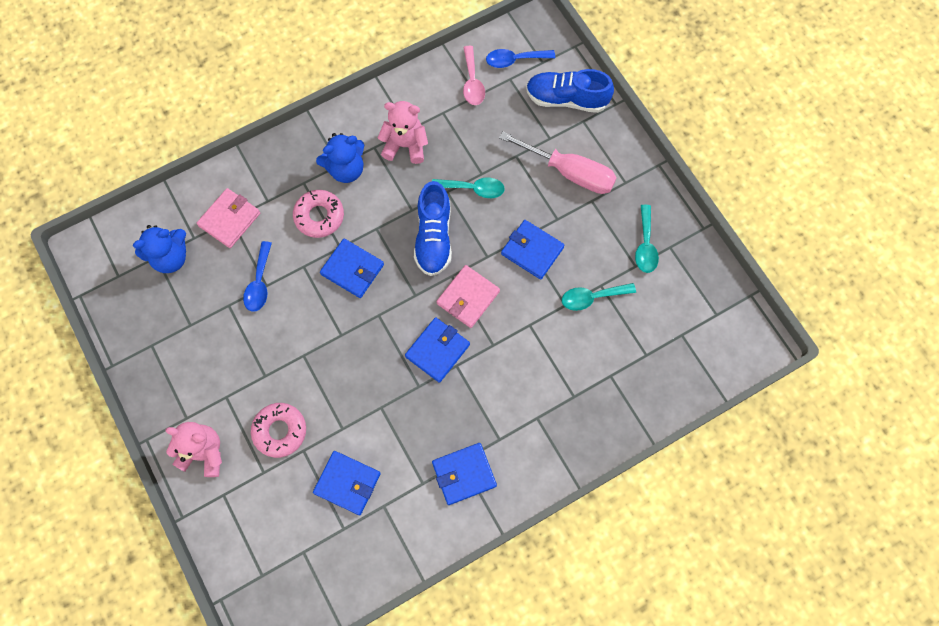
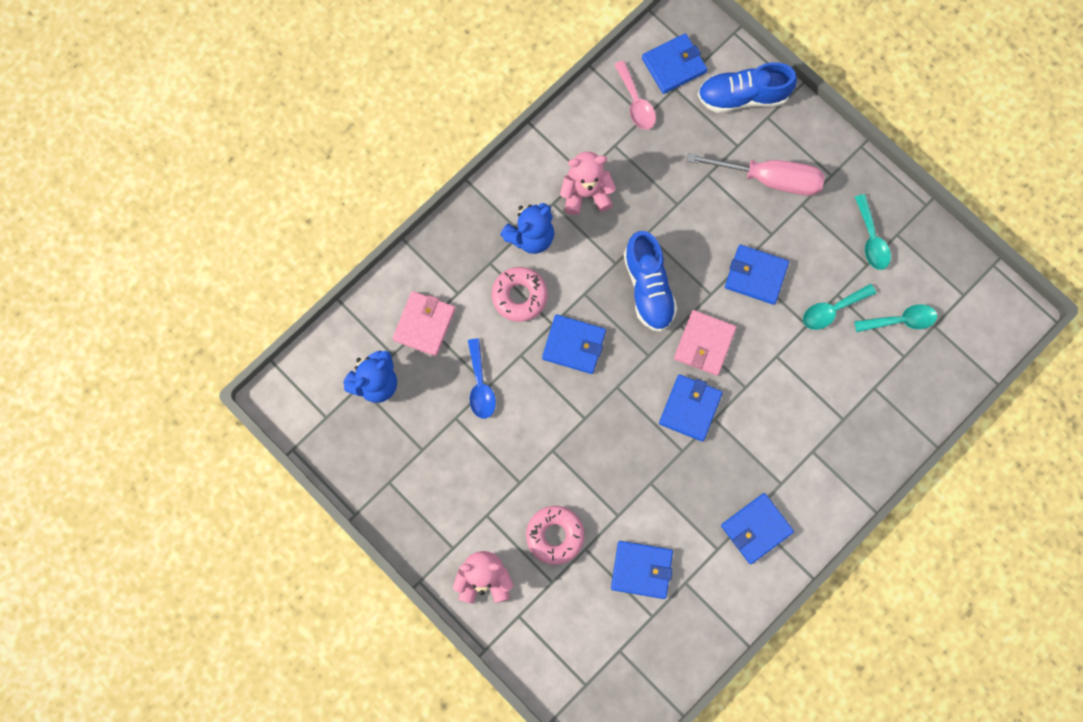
camera: 15 degrees left, 5 degrees up
turquoise spoon [432,178,505,198] -> turquoise spoon moved to [854,304,937,332]
blue spoon [486,49,555,68] -> blue wallet [642,33,707,94]

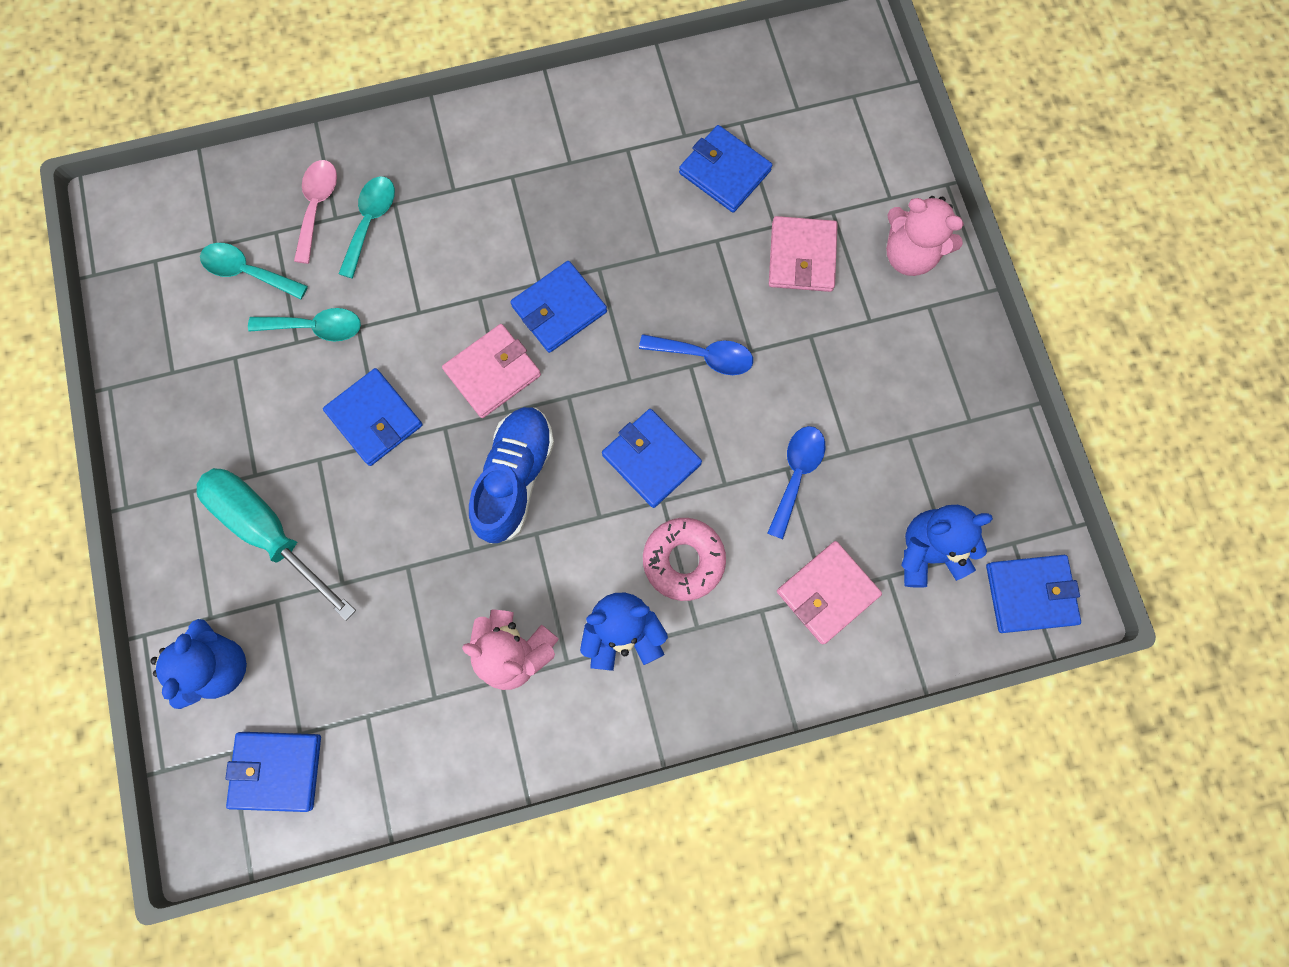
camera: 150 degrees left, 0 degrees up
pink donut [526,506,585,565] -> pink wallet [769,216,838,292]
pink spoon [614,61,656,130] -> pink spoon moved to [294,160,337,264]
pink screwdriver [687,153,825,196] -> turquoise screwdriver [197,468,356,621]
blue shoe [698,62,797,113] -> blue teddy bear [150,619,247,709]
blue wallet [721,493,794,564] -> blue wallet moved to [986,555,1081,633]
turquoise spoon [855,194,891,270] -> turquoise spoon moved to [338,176,395,279]
none -> blue spoon [639,334,753,375]

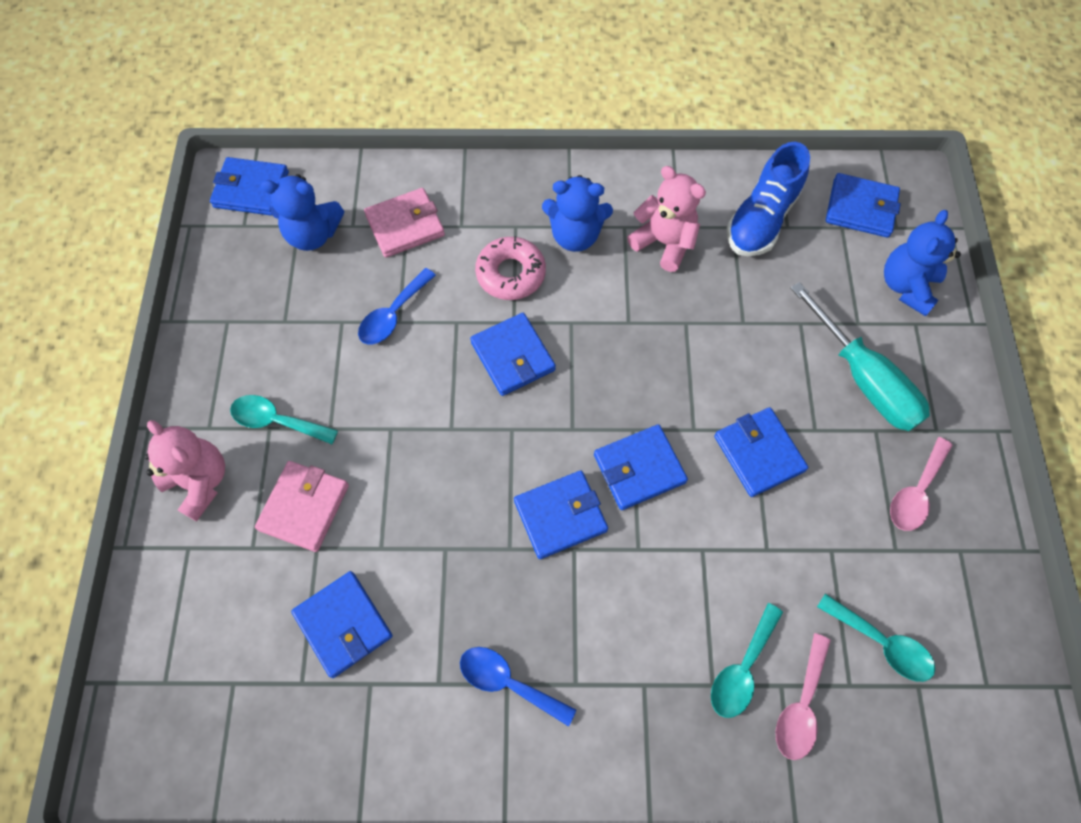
camera: 165 degrees left, 10 degrees down
turquoise spoon [248,308,361,341] -> turquoise spoon moved to [230,395,338,444]
pink wallet [442,324,541,418] -> blue wallet [594,424,688,510]
blue shoe [469,407,554,544] -> blue shoe moved to [727,142,810,256]
blue spoon [639,334,753,375] -> blue spoon moved to [460,647,576,727]
none -> pink spoon [890,437,953,531]

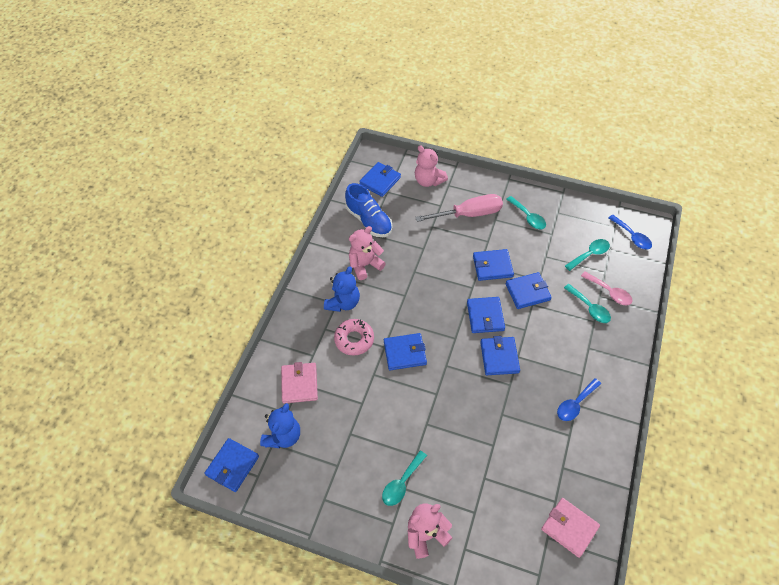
camera: 70 degrees left, 10 degrees down
pink wallet [255,461,349,552] -> pink wallet moved to [541,498,600,558]
blue wallet [291,571,393,678] -> blue wallet moved to [505,272,552,309]
blue spoon [358,268,436,345] -> blue spoon moved to [608,215,652,250]
turquoise screwdriver [790,282,930,431] -> pink screwdriver [415,194,503,222]
blue teddy bear [884,210,961,316] -> pink teddy bear [415,145,448,187]
pink spoon [890,437,953,531] -> turquoise spoon [506,196,546,229]

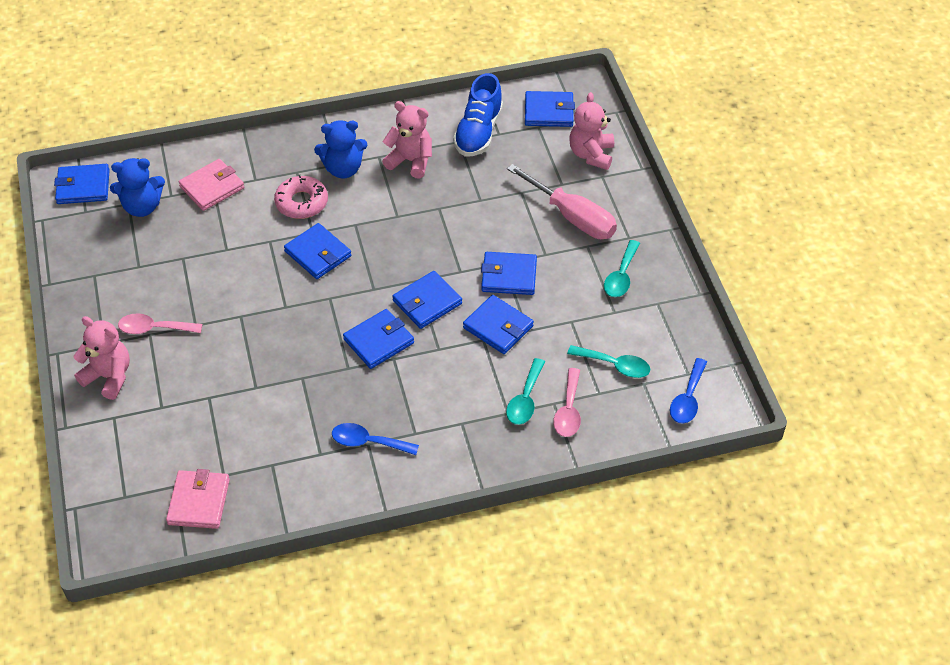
camera: 55 degrees right, 5 degrees down
turquoise spoon [382,451,427,506] -> pink spoon [118,313,202,334]
blue wallet [473,249,514,281] -> blue wallet turned 45 degrees counterclockwise [481,252,537,295]

